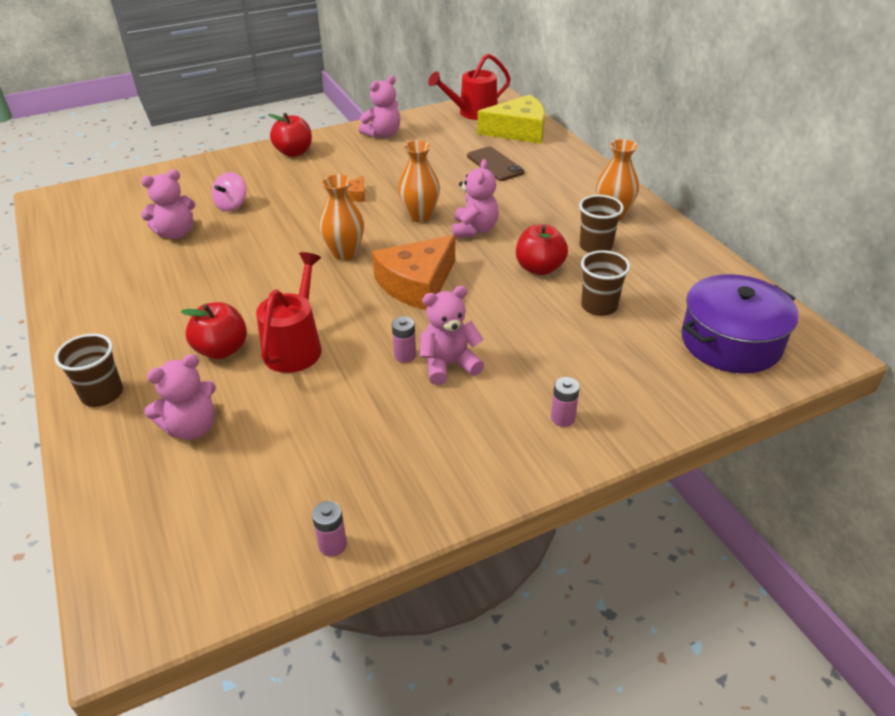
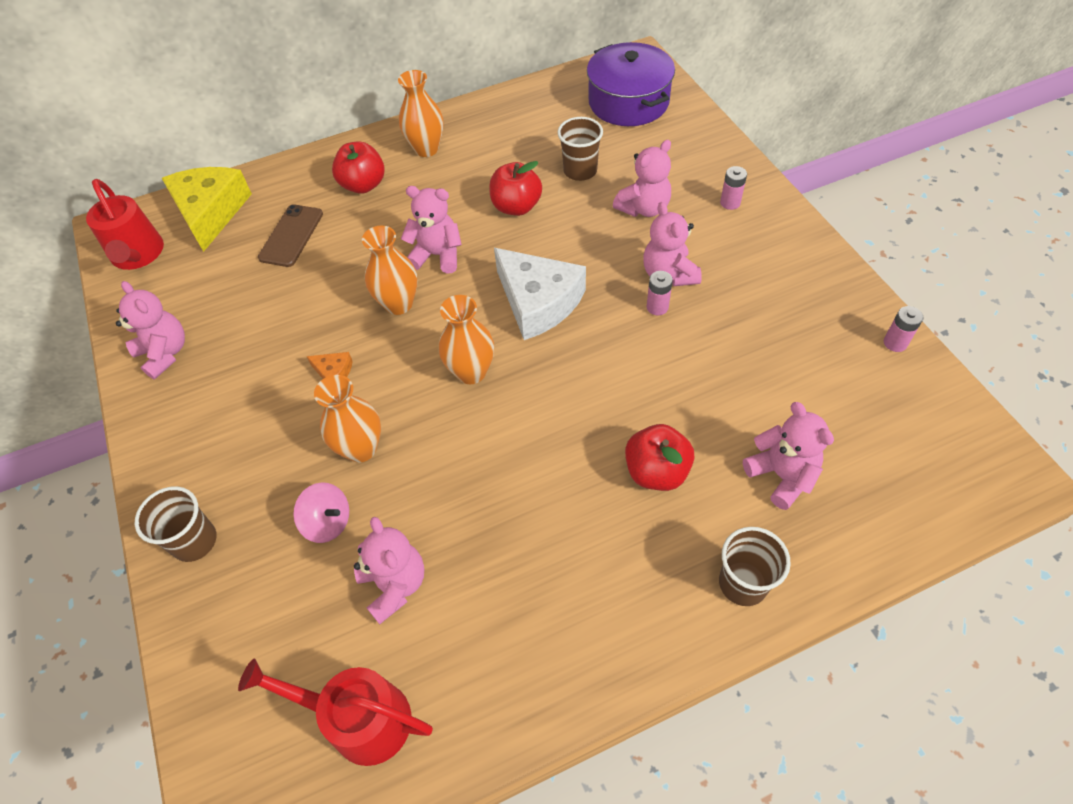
camera: 85 degrees left, 15 degrees up
red watering can [256,252,322,373] -> red watering can moved to [238,659,433,766]
red apple [268,113,312,157] -> red apple moved to [332,141,385,194]
orange cheese [372,235,455,310] -> white cheese [494,248,586,340]
brown phone [467,147,524,181] -> brown phone turned 45 degrees counterclockwise [258,204,323,267]
brown cup [579,195,624,253] -> brown cup moved to [135,486,217,562]
none -> orange vase [314,375,381,463]
none -> pink teddy bear [613,140,671,217]

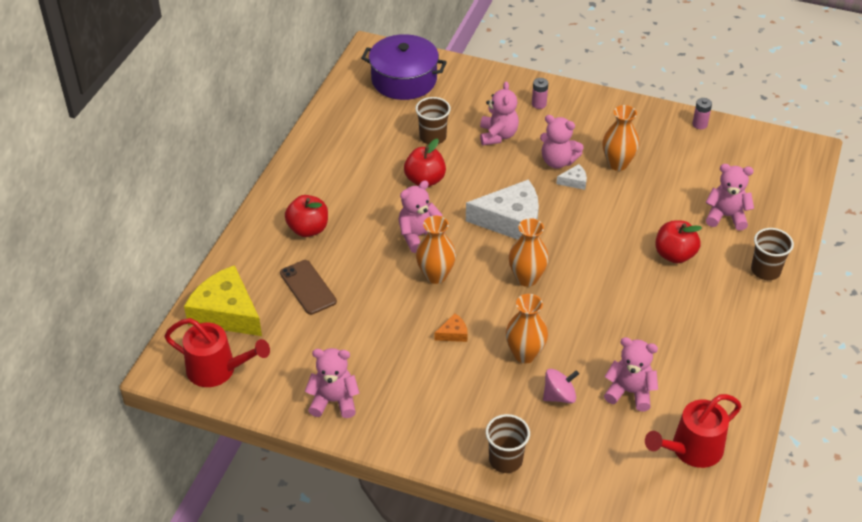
camera: 50 degrees left, 10 degrees down
orange vase [398,70,443,157] -> orange vase moved to [603,105,639,171]
pink battery [646,271,673,315] -> white cheese [556,164,587,190]

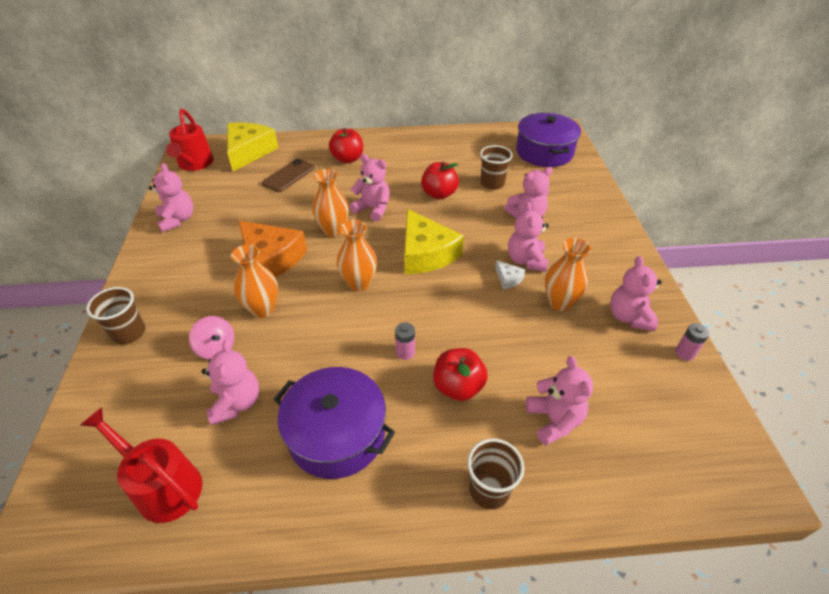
camera: 65 degrees right, 0 degrees up
orange cheese [434,313,468,342] -> orange cheese [238,220,307,277], size x2.37
white cheese [466,179,539,240] -> yellow cheese [404,209,464,274]
pink battery [532,78,548,109] -> pink battery moved to [395,322,415,360]
none -> purple pot [274,367,395,479]
none -> pink teddy bear [610,256,662,332]

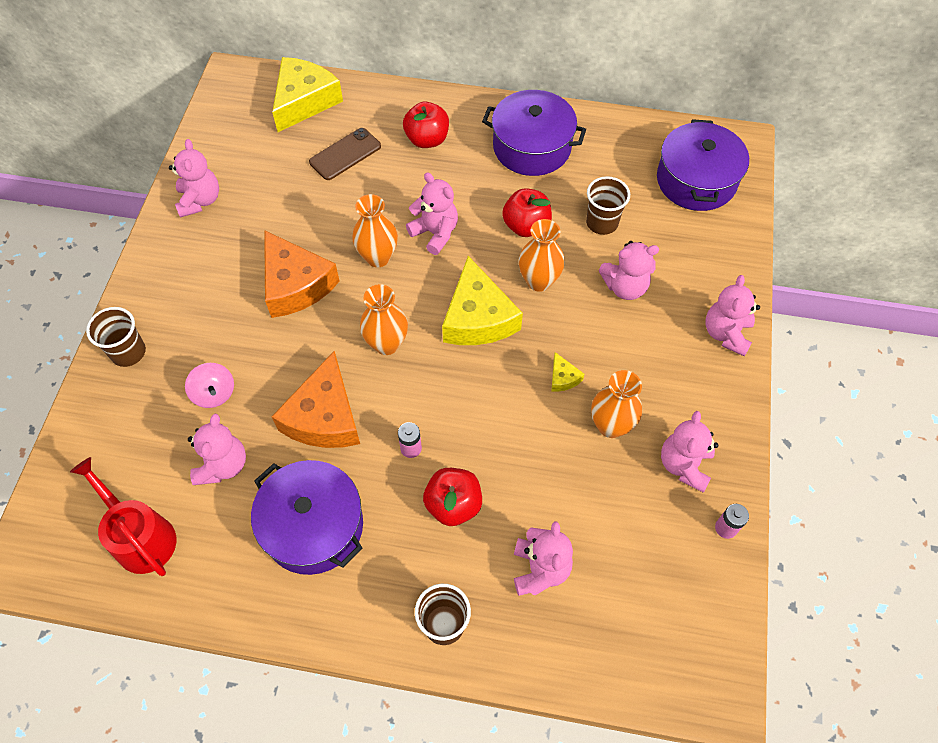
camera: 15 degrees right, 15 degrees up
red watering can [166,109,214,171] -> none
orange vase [231,244,278,318] -> orange vase moved to [519,219,565,292]
white cheese [495,260,526,289] -> yellow cheese [551,352,585,392]
pink teddy bear [508,202,549,272] -> pink teddy bear moved to [706,275,760,356]
none -> orange cheese [272,351,360,448]
none -> purple pot [482,90,586,176]

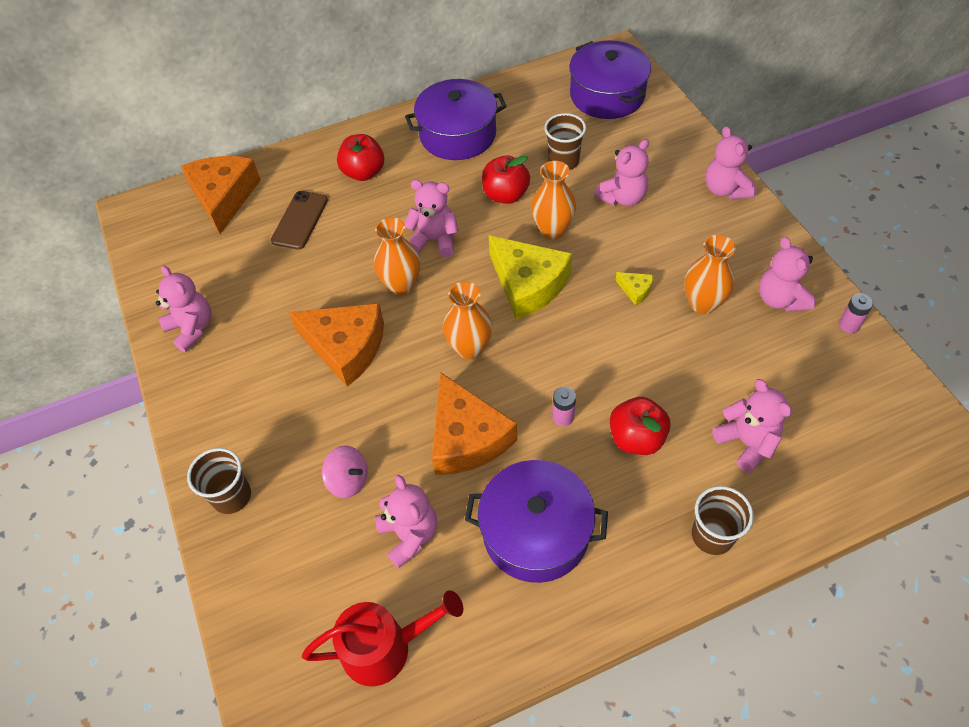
camera: 30 degrees left, 5 degrees down
red watering can [70,457,176,576] -> red watering can turned 150 degrees clockwise [302,590,463,686]
yellow cheese [272,57,343,132] -> orange cheese [181,156,261,234]

